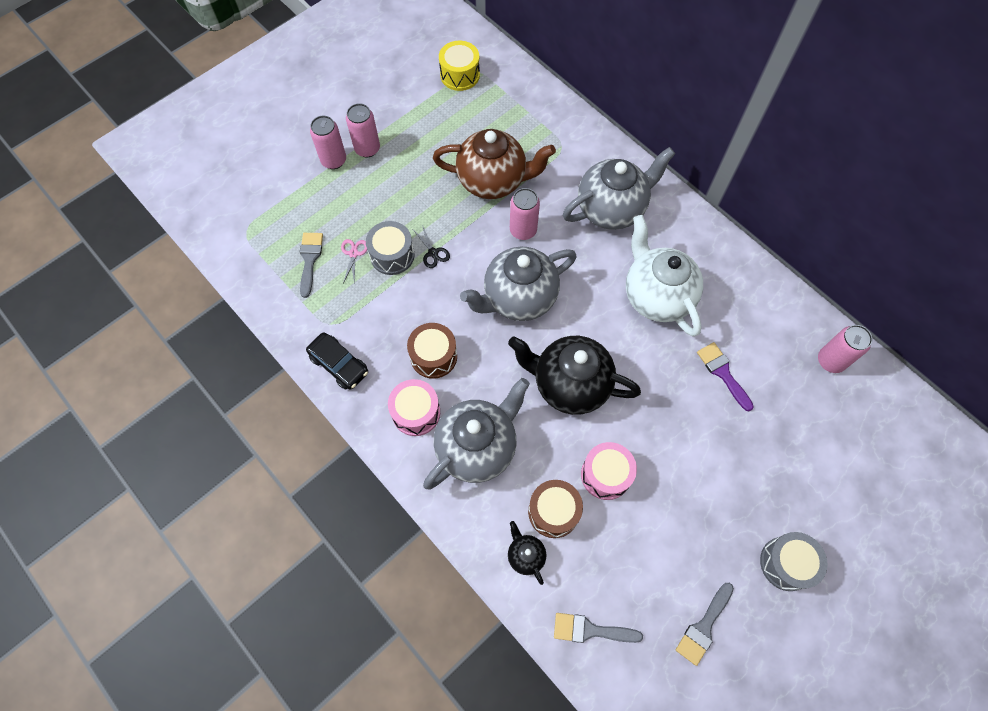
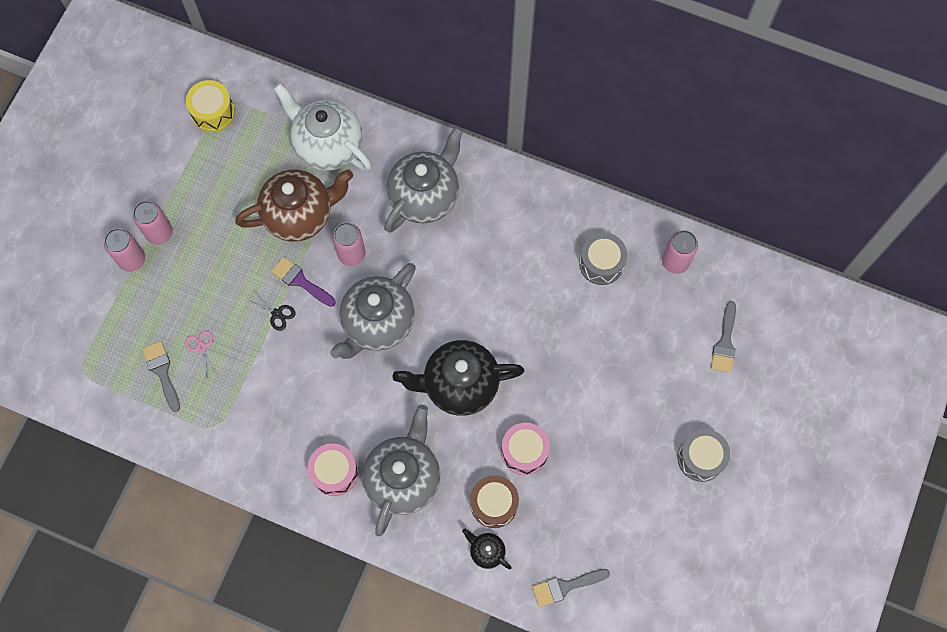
camera: 25 degrees left, 5 degrees up
black car [306,332,368,390] -> none
grey drum [366,221,415,275] -> grey drum moved to [579,233,627,285]
brown drum [407,323,457,379] -> none
white teapot [626,215,703,337] -> white teapot moved to [273,83,372,171]
grey brush [676,583,734,666] -> grey brush moved to [711,301,736,373]
purple brush [697,342,754,411] -> purple brush moved to [271,257,336,307]

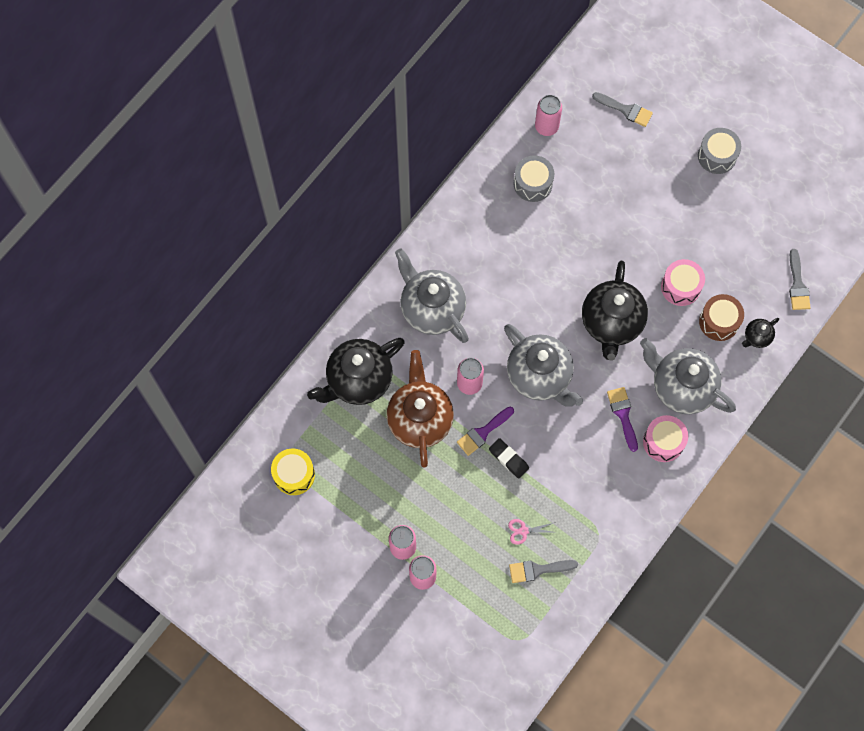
camera: 75 degrees left, 0 degrees up
black scissors [247,290,296,331] -> black eraser [489,438,529,478]
white teapot [273,83,372,171] -> black teapot [307,338,405,405]
none -> purple brush [607,387,638,452]

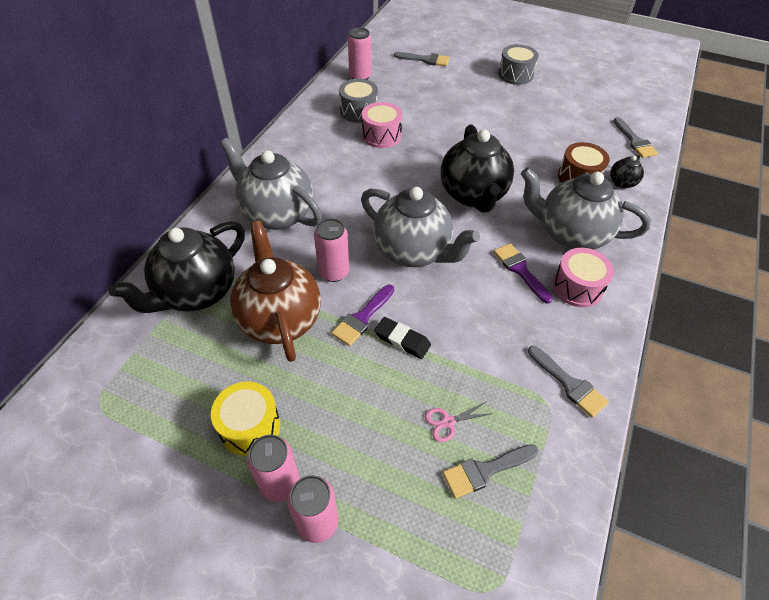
camera: 15 degrees left, 20 degrees down
yellow drum [271,448,315,495] -> yellow drum moved to [211,382,281,456]
pink drum [661,259,705,306] -> pink drum moved to [362,102,402,148]
none -> grey brush [528,346,609,418]

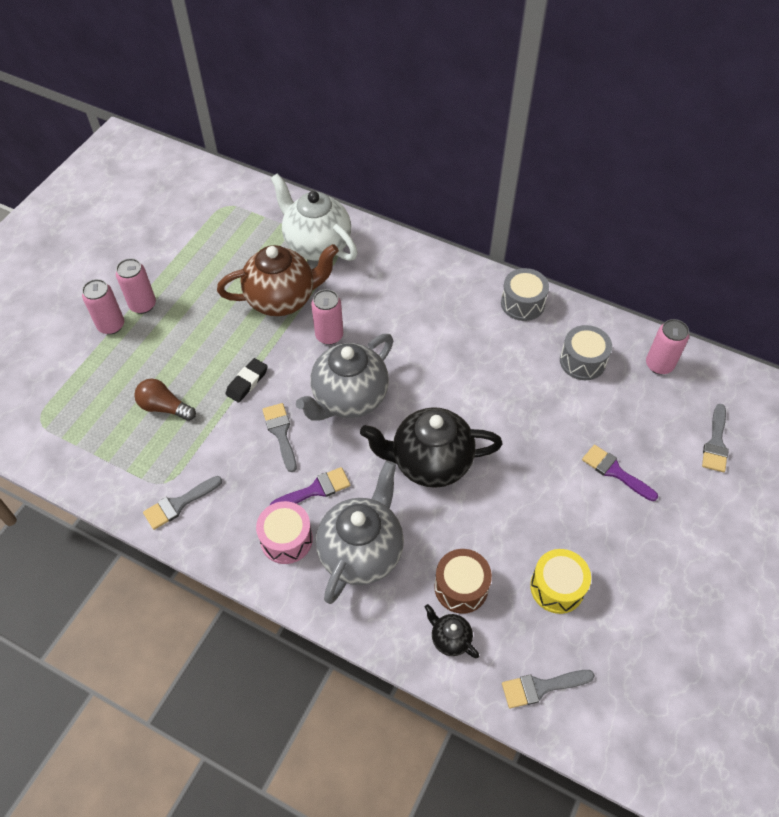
camera: 95 degrees right, 5 degrees up
black teapot [108,221,245,313] -> white teapot [271,173,358,261]
yellow drum [211,382,281,456] -> yellow drum moved to [530,549,591,614]
grey teapot [220,138,322,230] -> none
purple brush [331,284,394,346] -> purple brush moved to [582,445,658,501]
pink drum [362,102,402,148] -> none
pink scissors [425,401,494,442] -> brown light bulb [134,379,196,421]
grey brush [442,444,539,499] -> grey brush moved to [262,403,297,472]
grey drum [498,44,539,85] -> grey drum moved to [501,268,549,321]

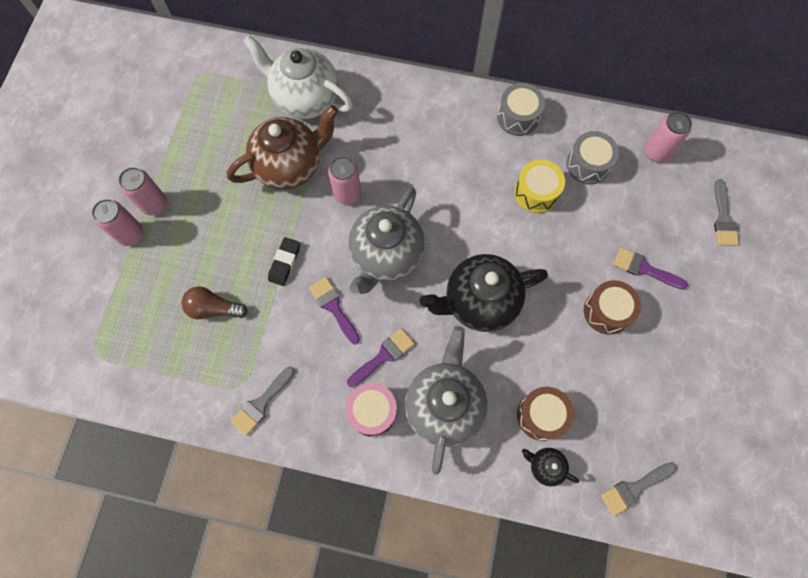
camera: 15 degrees left, 15 degrees up
grey brush [262,403,297,472] -> purple brush [309,277,360,344]
yellow drum [530,549,591,614] -> yellow drum moved to [514,160,565,213]
none -> brown drum [584,280,641,334]

